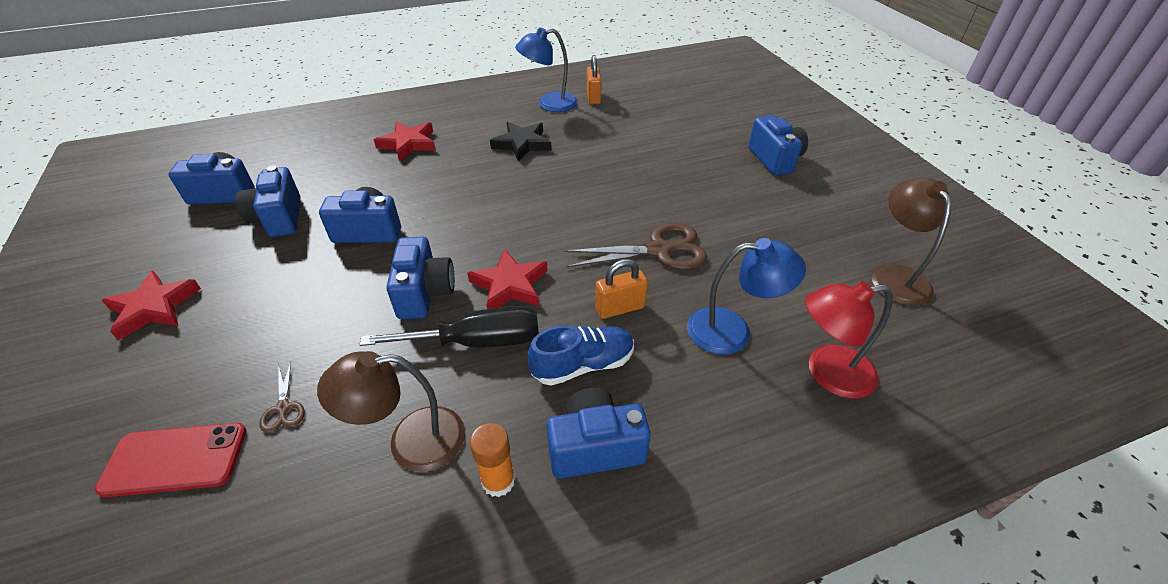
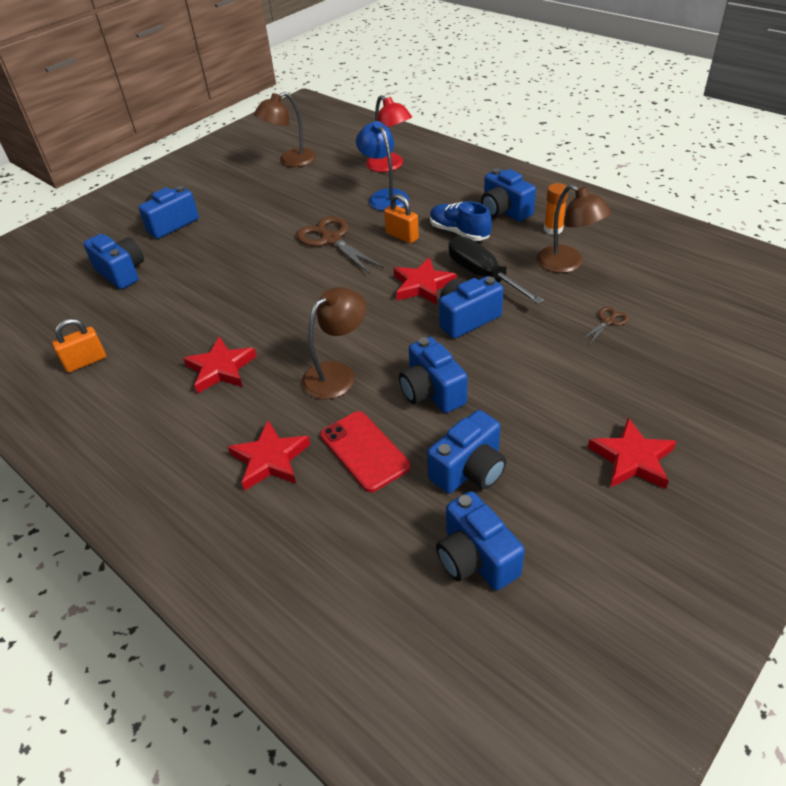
camera: 115 degrees left, 0 degrees up
red phone [95,423,246,498] -> red phone moved to [320,411,410,492]
black star [490,122,551,162] -> red star [183,336,257,394]
blue lamp [515,27,578,112] -> none
none -> blue camera [83,234,144,289]
none -> brown lamp [301,287,366,399]

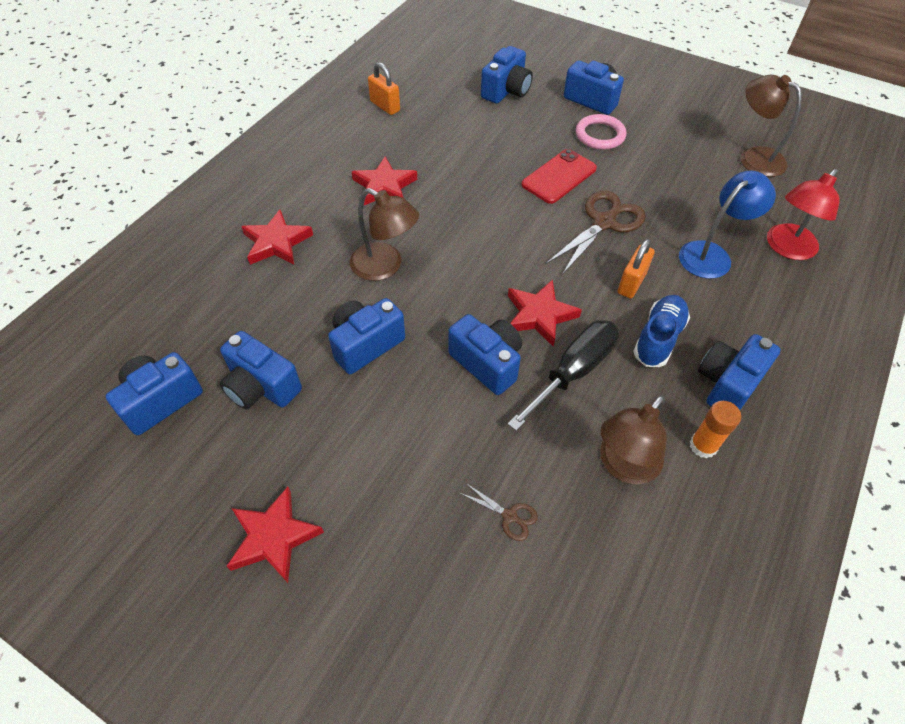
camera: 75 degrees right, 10 degrees up
red phone [320,411,410,492] -> red phone moved to [522,149,597,204]
none -> pink ring [576,114,626,150]

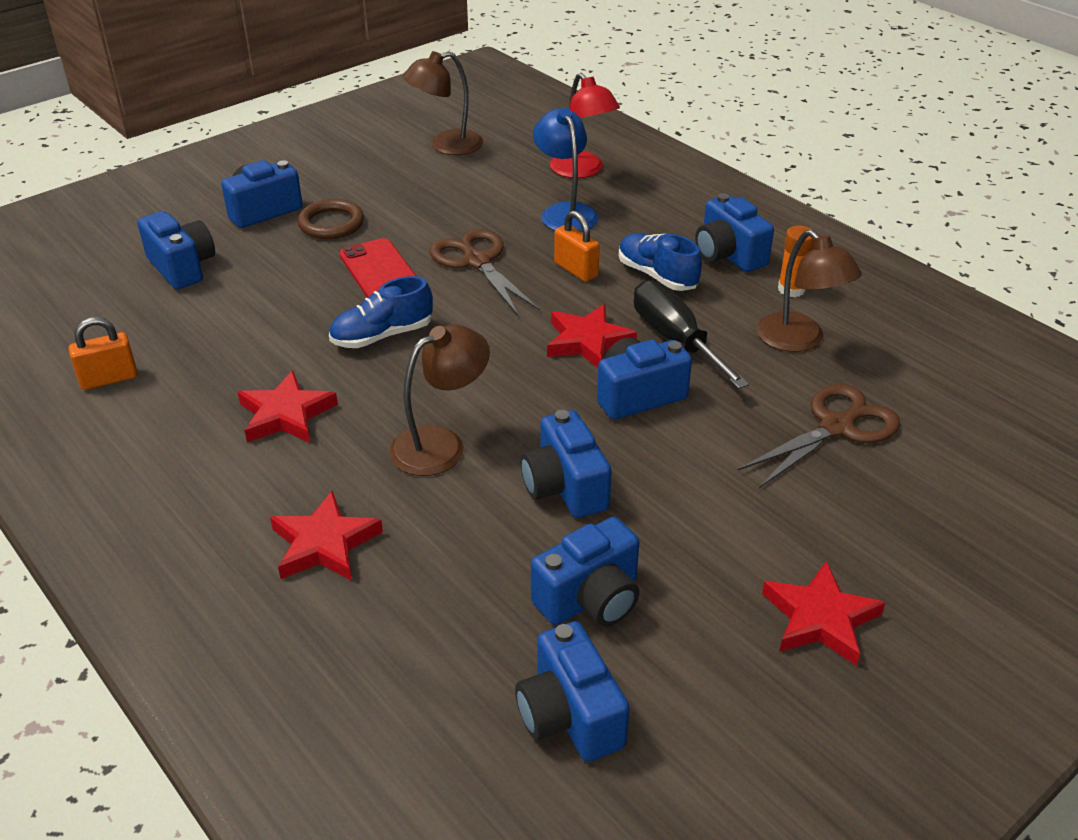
camera: 70 degrees left, 15 degrees down
brown scissors [460,483,538,541] -> brown scissors [737,384,900,488], size x2.12
pink ring [576,114,626,150] -> brown ring [298,199,364,239]
none -> blue shoe [329,276,433,348]

